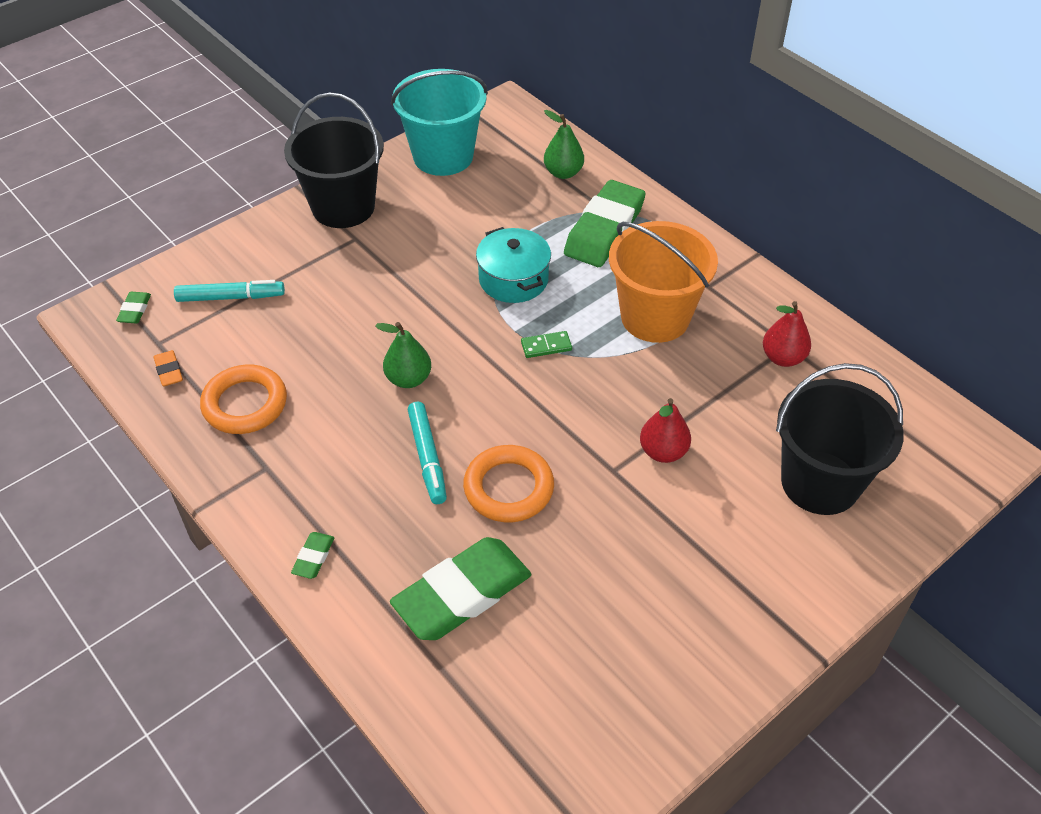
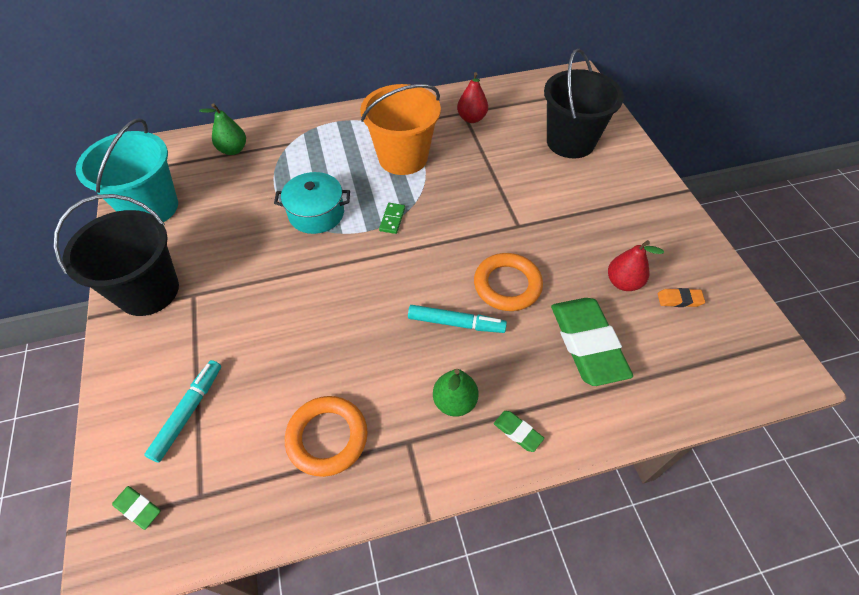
camera: 65 degrees left, 5 degrees up
orange eraser [153,350,183,387] -> orange eraser moved to [658,288,705,307]
green pear [375,322,431,388] -> green pear moved to [433,369,478,417]
green eraser [564,180,646,267] -> none
red pear [640,398,691,463] -> red pear moved to [608,240,664,291]

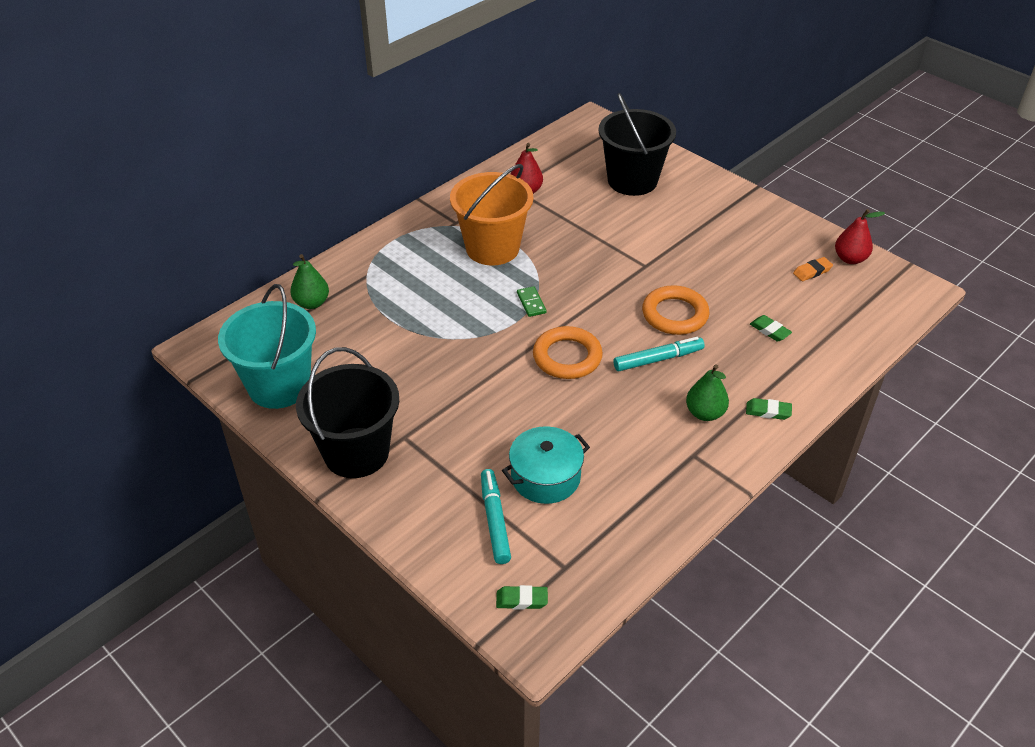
camera: 30 degrees left, 10 degrees down
turquoise pot [274,172,350,234] -> turquoise pot moved to [502,426,590,504]
orange ring [285,396,368,477] -> orange ring moved to [533,326,603,379]
green eraser [551,298,633,386] -> green eraser [750,315,792,342], size x0.42
red pear [608,240,664,291] -> red pear moved to [835,209,885,264]

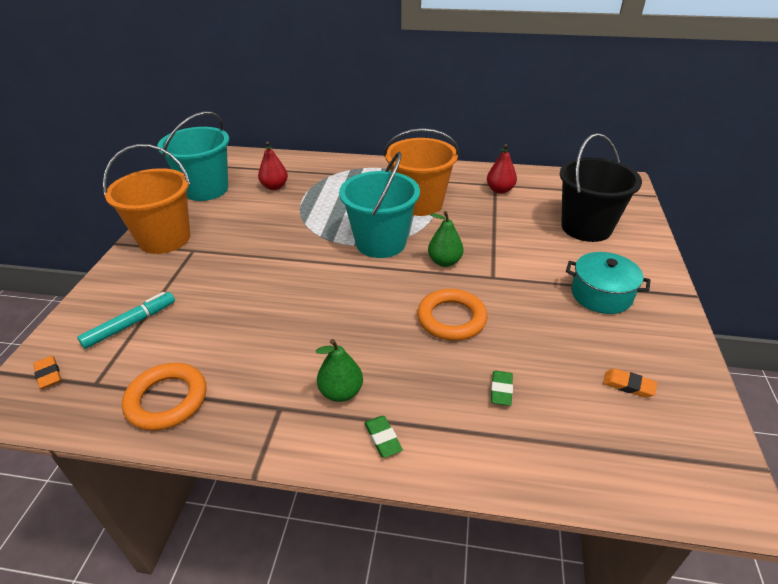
camera: 55 degrees right, 5 degrees down
green pear [290,254,329,309] -> green pear moved to [428,211,464,267]
black bucket [296,347,399,478] -> orange bucket [103,144,191,254]
green eraser [496,585,548,609] -> orange eraser [33,356,61,389]
turquoise pot [502,426,590,504] -> turquoise pot moved to [566,252,651,314]
green domino [517,286,546,317] -> turquoise bucket [339,152,420,258]
orange ring [533,326,603,379] -> orange ring moved to [122,363,207,431]
turquoise marker [613,337,705,371] -> none
red pear [835,209,885,264] -> red pear moved to [258,142,288,190]

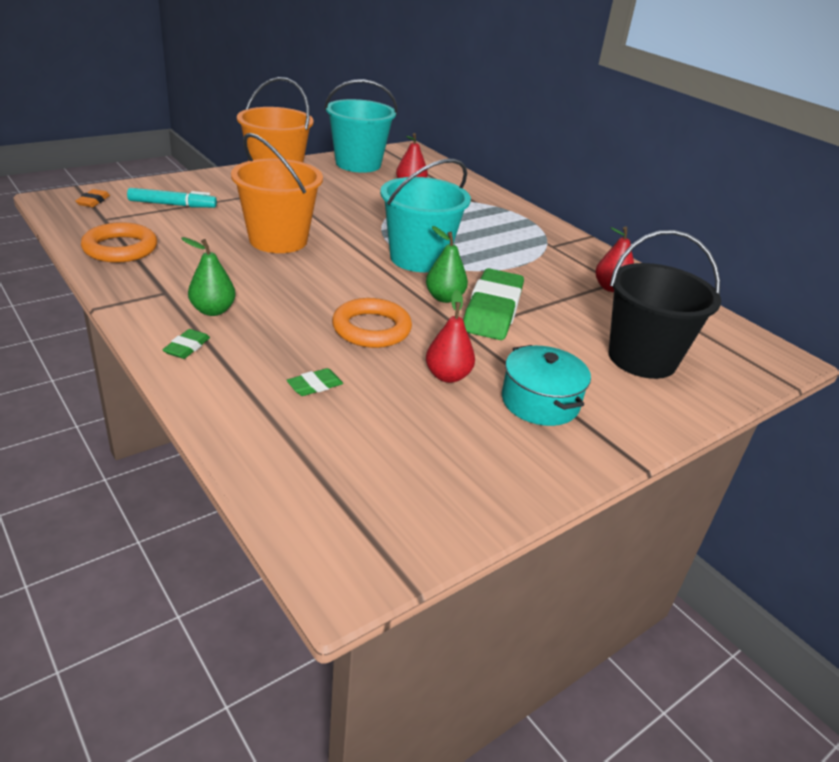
camera: 40 degrees right, 5 degrees down
orange bucket [384,128,459,216] -> orange bucket moved to [231,133,323,253]
orange eraser [603,369,657,398] -> none
none -> red pear [426,290,475,383]
none -> green eraser [463,268,524,340]

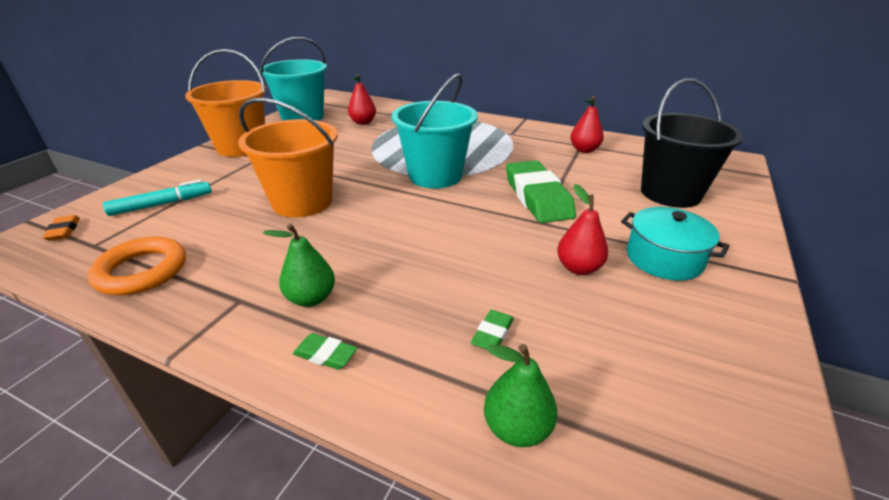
camera: 25 degrees left, 0 degrees up
green eraser [162,329,210,359] -> green eraser turned 60 degrees counterclockwise [293,333,357,370]
orange ring [332,298,412,348] -> none
green pear [426,226,468,303] -> green pear moved to [484,344,557,447]

